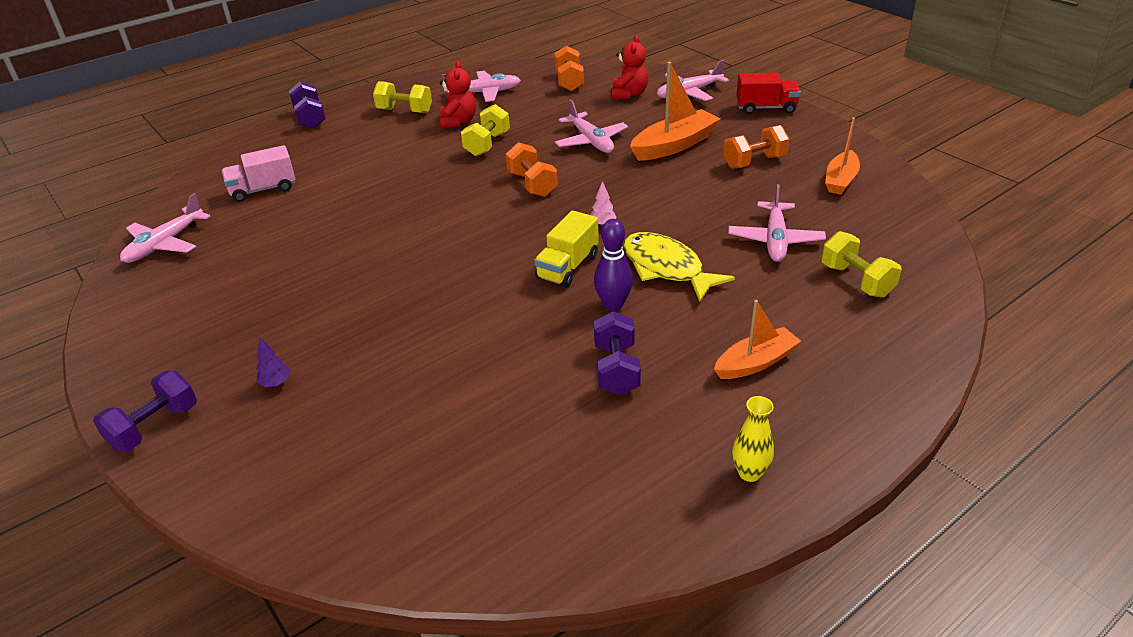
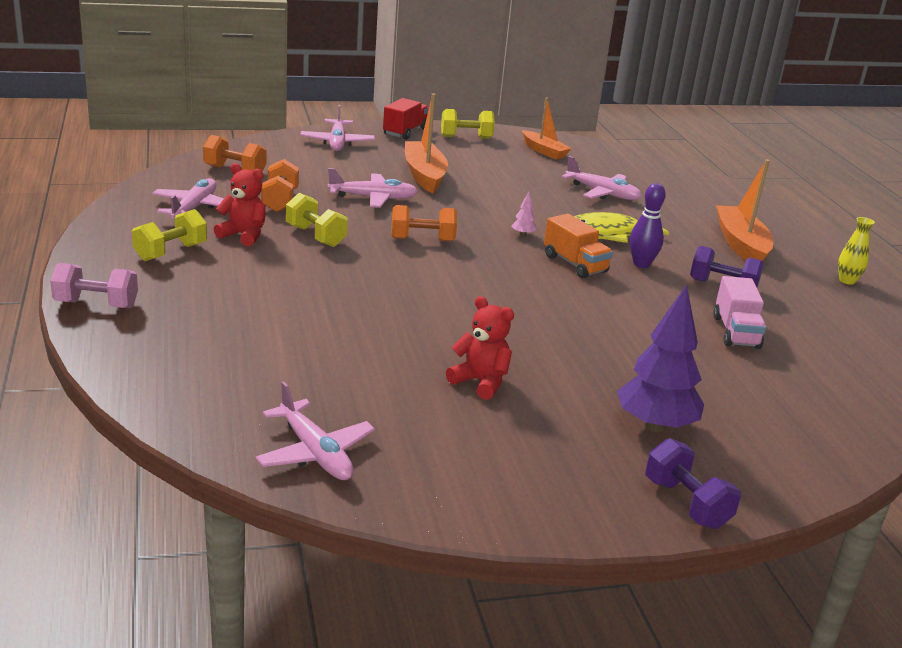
camera: 70 degrees left, 10 degrees down
pink truck [222,145,296,202] -> pink truck moved to [713,276,766,349]
purple tree [256,337,291,387] -> purple tree [617,285,704,432], size x2.48
purple dumbbell [289,81,325,128] -> pink dumbbell [50,263,138,308]
yellow truck [534,210,599,287] -> orange truck [544,214,613,278]
red teddy bear [611,35,648,100] -> red teddy bear moved to [446,296,514,400]
orange boat [714,300,801,379] -> orange boat [716,159,773,262], size x1.51
orange dumbbell [723,125,789,169] -> orange dumbbell moved to [261,159,299,212]
yellow dumbbell [821,231,902,298] -> yellow dumbbell moved to [441,109,495,139]

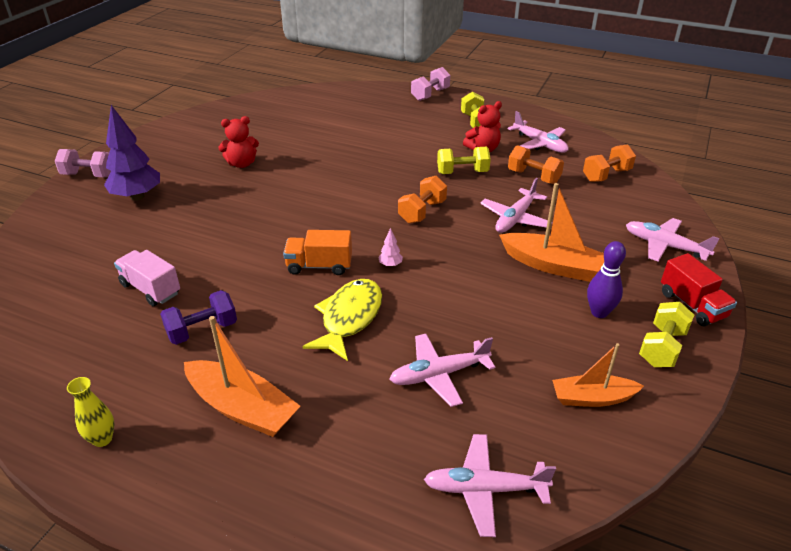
camera: 130 degrees right, 10 degrees up
pink plane [255,382,375,480] -> pink plane moved to [424,434,556,537]
purple bowling pin [629,183,666,268] -> purple bowling pin moved to [587,241,626,318]
purple dumbbell [645,438,741,529] -> pink dumbbell [55,149,111,177]

